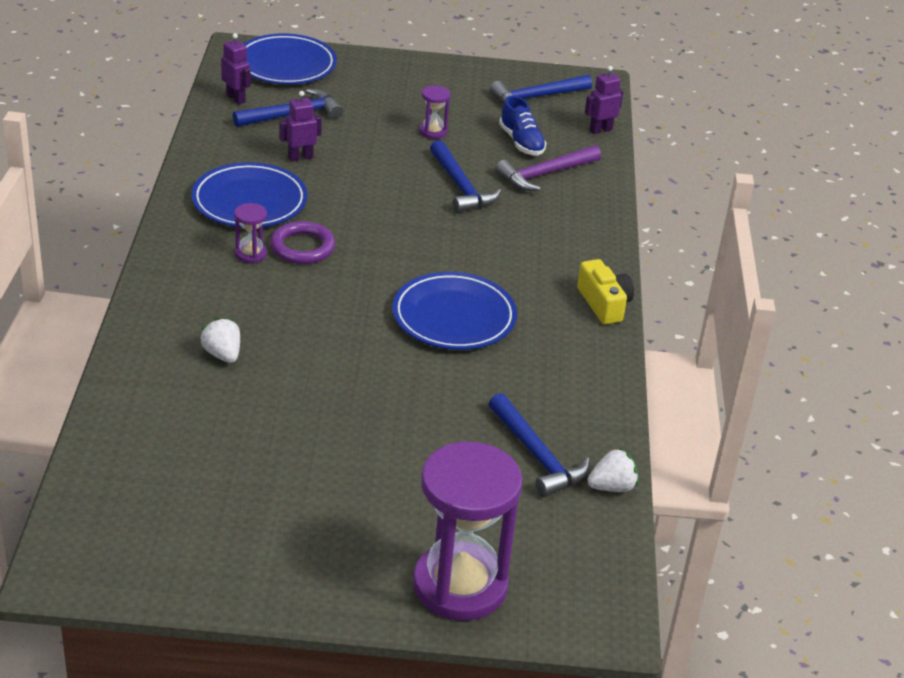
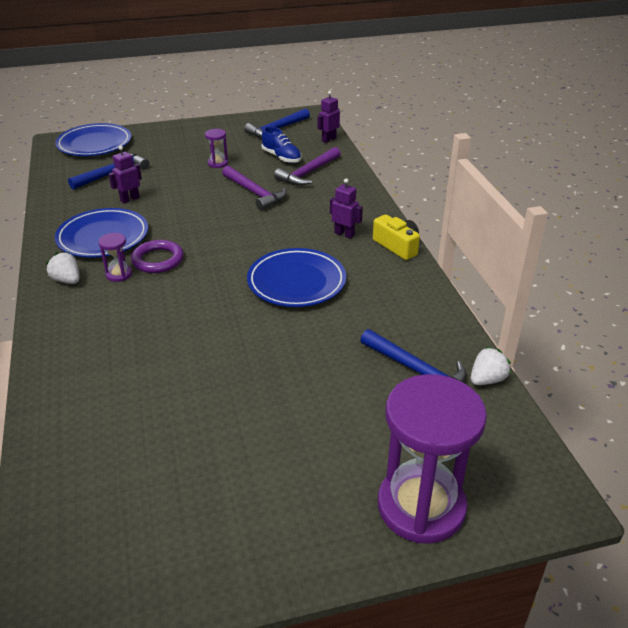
camera: 15 degrees left, 0 degrees up
white strawberry [200,317,240,363] -> white strawberry moved to [46,252,80,284]
purple robot [221,33,251,104] -> purple robot moved to [330,178,363,239]
blue hammer [430,140,501,213] -> purple hammer [222,166,287,210]

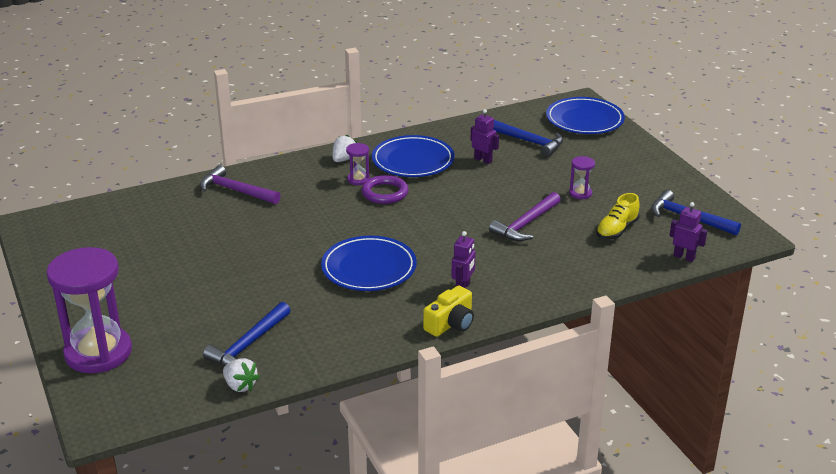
camera: 80 degrees right, 5 degrees down
blue shoe [261,126,302,163] -> yellow shoe [596,193,640,239]
purple hammer [274,147,340,186] -> purple hammer moved to [200,165,281,204]

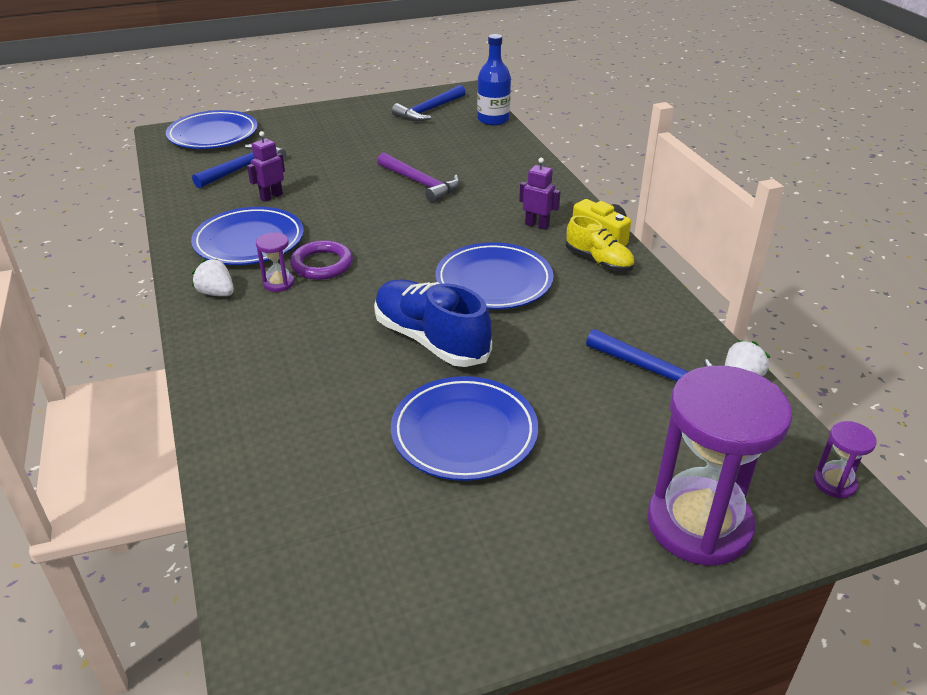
camera: 85 degrees left, 5 degrees up
purple hammer [200,165,281,204] -> none
purple hourglass [569,156,595,199] -> purple hourglass moved to [814,421,877,498]
yellow shoe [596,193,640,239] -> yellow shoe moved to [566,216,635,271]
purple robot [670,202,708,262] -> blue bottle [477,34,511,126]
none -> blue shoe [374,280,492,367]
none -> blue plate [391,376,538,481]

